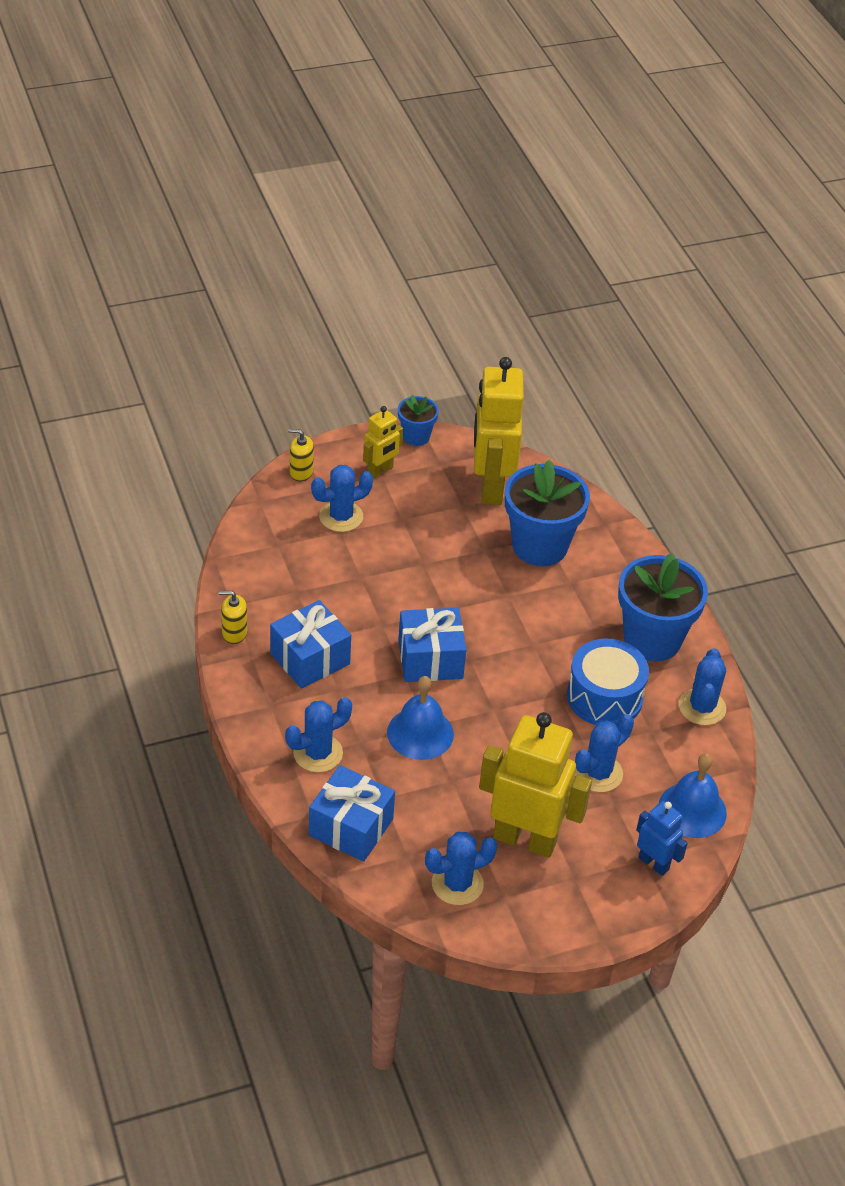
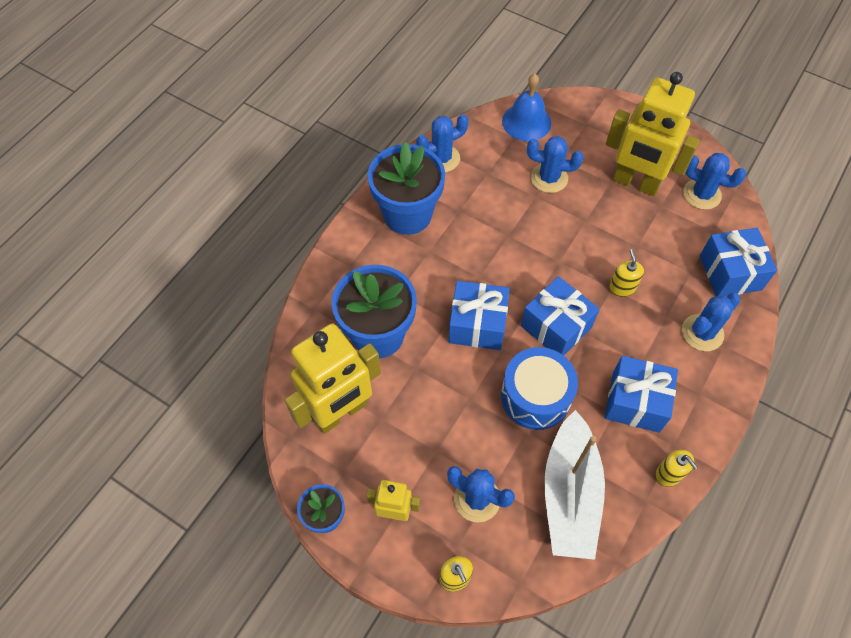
camera: 125 degrees left, 15 degrees up
blue cactus [285,697,352,773] -> blue cactus turned 60 degrees counterclockwise [682,293,741,351]
blue bell [387,676,454,760] -> yellow soap dispenser [609,249,644,297]
yellow robot [479,712,592,858] -> yellow robot turned 45 degrees counterclockwise [606,72,700,196]
blue drum [567,638,649,725] -> blue drum moved to [501,347,578,430]
blue robot [636,801,688,876] -> none
none -> blue gift [449,281,510,350]
none -> white boat [544,410,605,560]

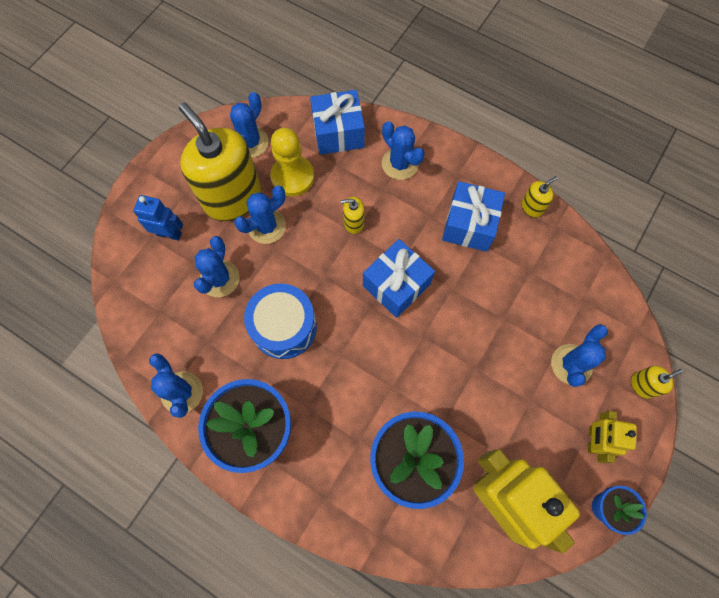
camera: 90 degrees left, 10 degrees up
blue gift [449,281,510,350] -> none
blue drum [501,347,578,430] -> blue drum moved to [244,284,317,359]
blue bell [502,73,551,141] -> none
white boat [544,410,605,560] -> none
yellow robot [606,72,700,196] -> yellow soap dispenser [179,103,261,221]
none -> blue robot [133,195,183,241]
none -> blue cactus [234,185,286,244]
none -> yellow pawn [270,128,314,196]

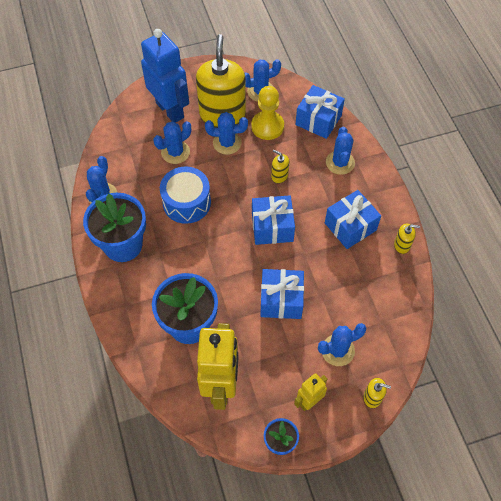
camera: 40 degrees right, 10 degrees down
blue robot [133,195,183,241] -> blue robot [141,29,189,123], size x1.96
none -> blue gift [260,269,304,319]

